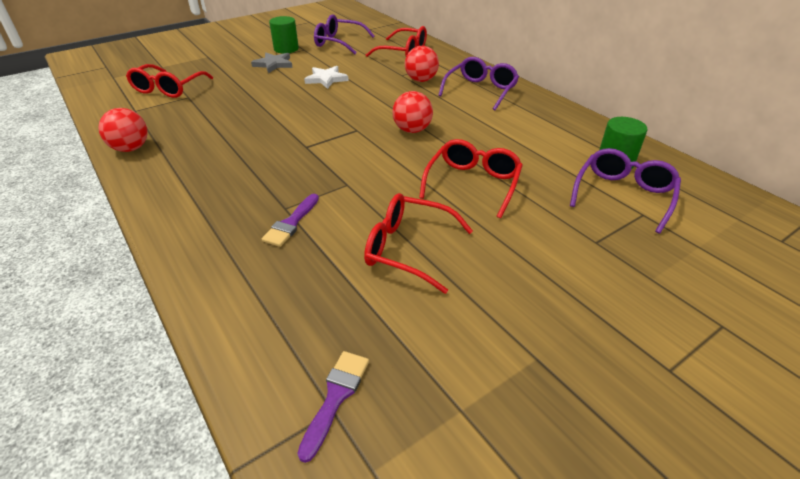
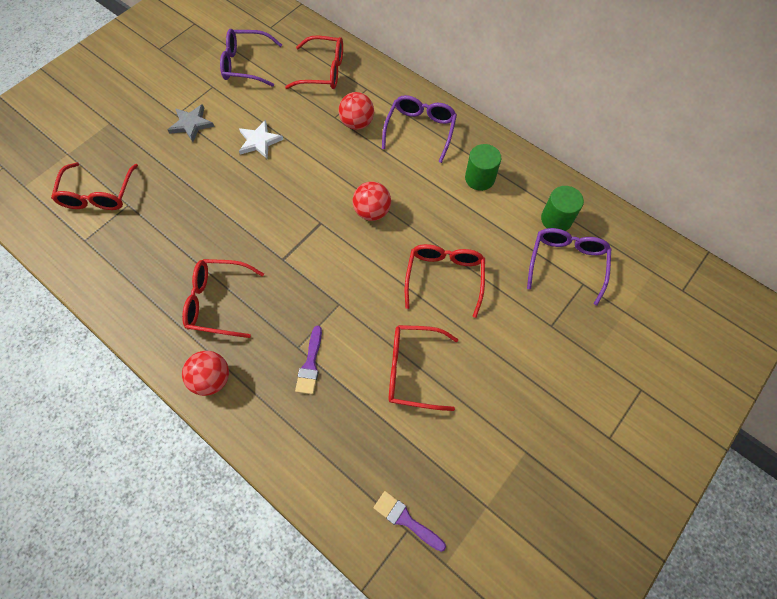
camera: 15 degrees left, 25 degrees up
red ball [98,108,148,152] -> red ball moved to [182,351,229,396]
green cylinder [269,16,299,54] -> green cylinder moved to [465,144,501,191]
purple brush [297,351,369,463] -> purple brush turned 60 degrees counterclockwise [374,491,446,552]
none -> red glasses [182,259,264,338]

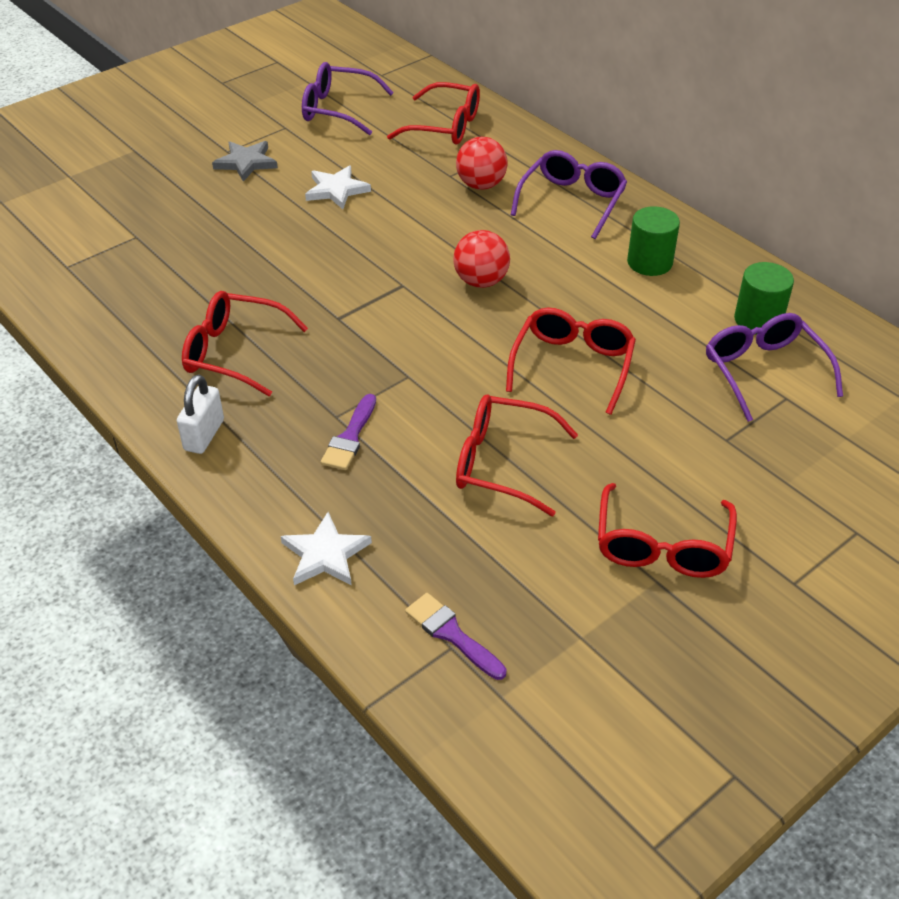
camera: 10 degrees right, 20 degrees down
red glasses [51,162,138,210] -> red glasses moved to [598,483,737,578]
red ball [182,351,229,396] -> white padlock [177,374,224,454]
purple glasses [527,228,611,306] -> purple glasses turned 45 degrees counterclockwise [706,313,843,422]
none -> white star [281,512,372,585]

